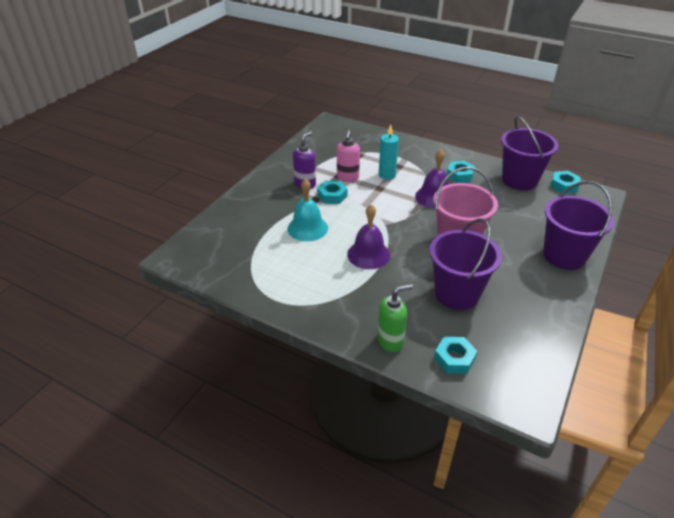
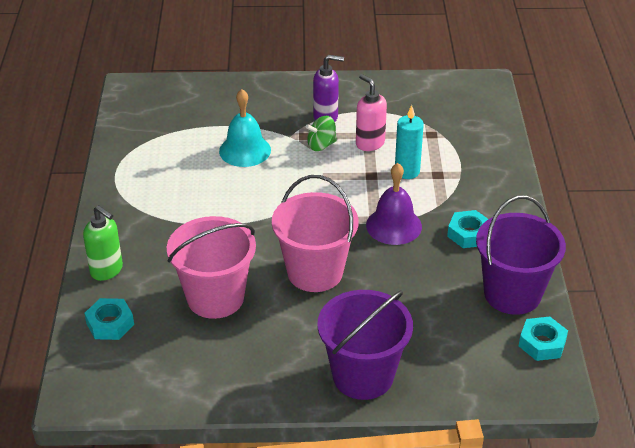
camera: 60 degrees right, 0 degrees up
turquoise nut [317,181,347,204] -> green spinning top [306,116,337,151]
pink soap dispenser [337,130,360,182] -> pink soap dispenser turned 75 degrees clockwise [356,74,387,151]
purple bell [347,204,390,269] -> none
purple bucket [429,218,502,310] -> pink bucket [167,216,256,319]

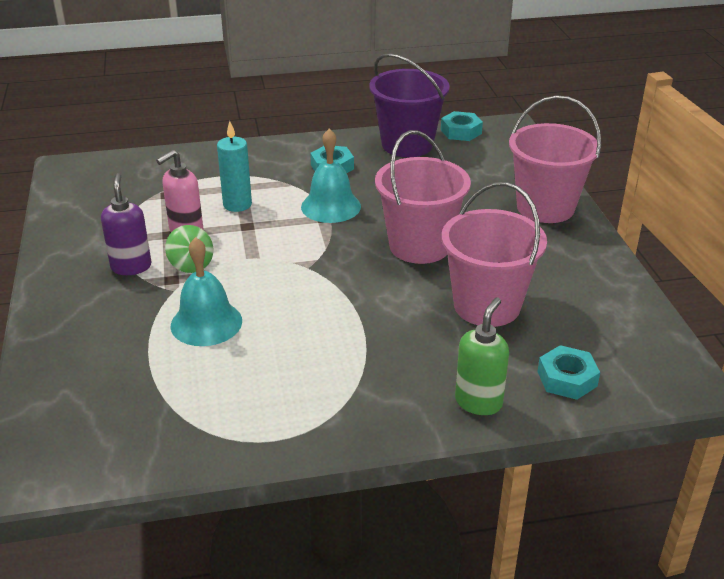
camera: 100 degrees left, 5 degrees down
purple bucket [317,290,413,400] -> pink bucket [509,95,601,223]
purple bell [366,163,422,245] -> turquoise bell [301,128,361,223]

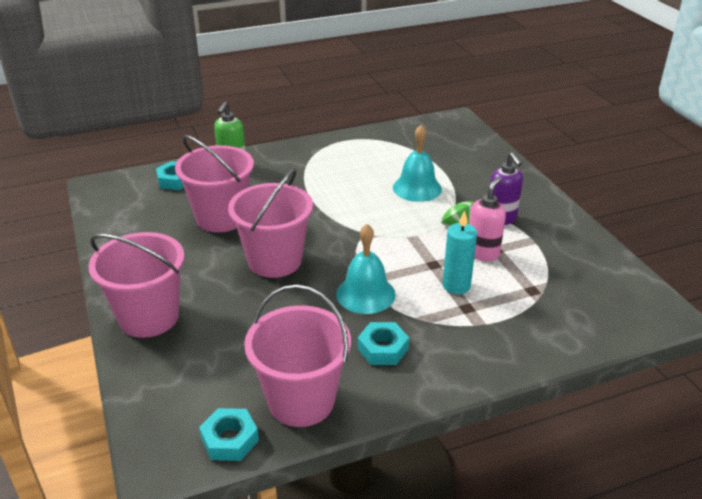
camera: 170 degrees right, 0 degrees up
purple bucket [369,53,450,157] -> pink bucket [244,284,351,427]

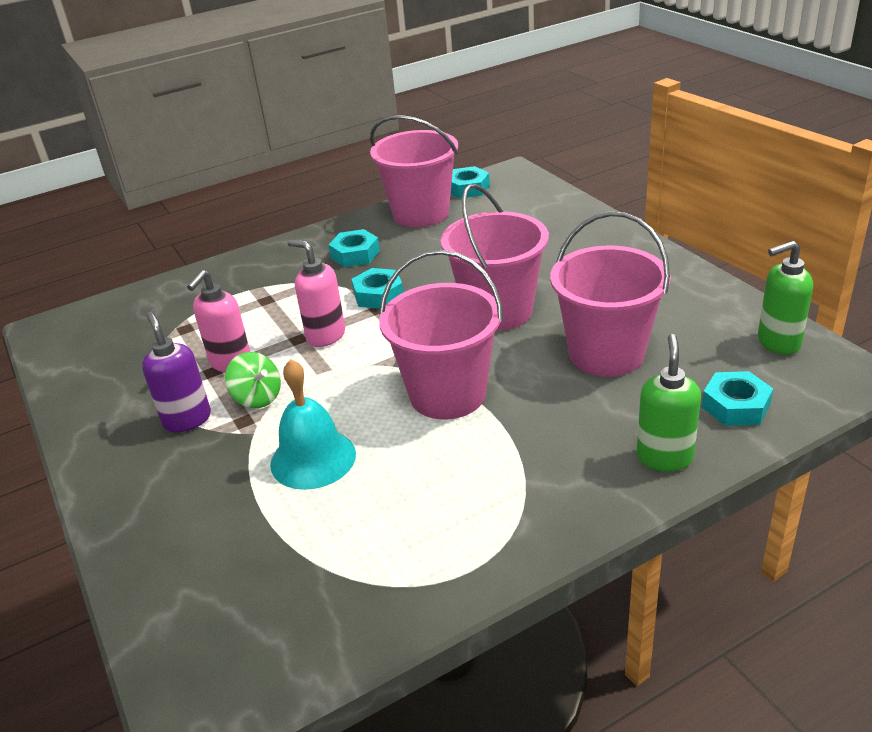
camera: 175 degrees right, 0 degrees up
pink bucket [88,232,185,338] -> pink bucket moved to [379,250,503,419]
turquoise bell [336,224,396,314] -> turquoise nut [352,268,403,309]
turquoise candle [443,210,477,294] -> none
none -> pink soap dispenser [287,239,345,347]
none -> green soap dispenser [758,240,813,355]

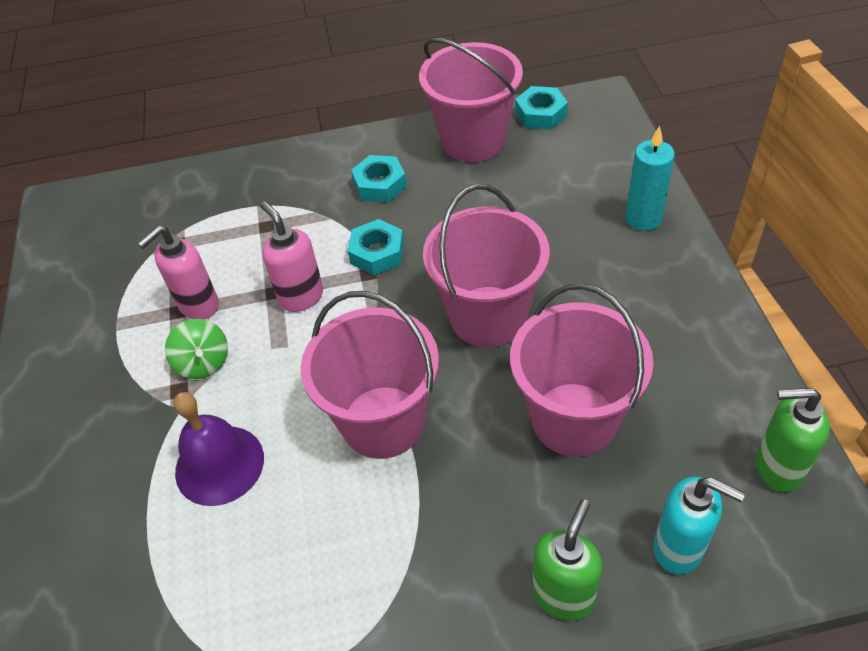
camera: 20 degrees right, 15 degrees up
purple soap dispenser [142,312,211,432] -> none
turquoise bell [270,359,356,490] -> purple bell [174,392,264,506]
turquoise nut [702,371,773,426] -> turquoise soap dispenser [653,477,745,574]
none -> turquoise candle [625,126,675,231]

